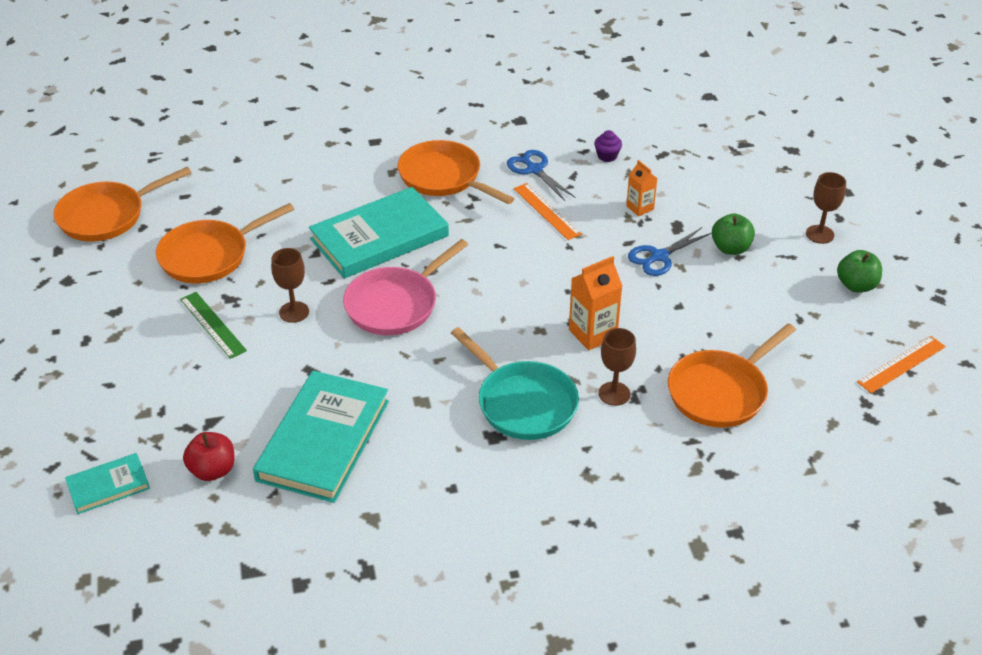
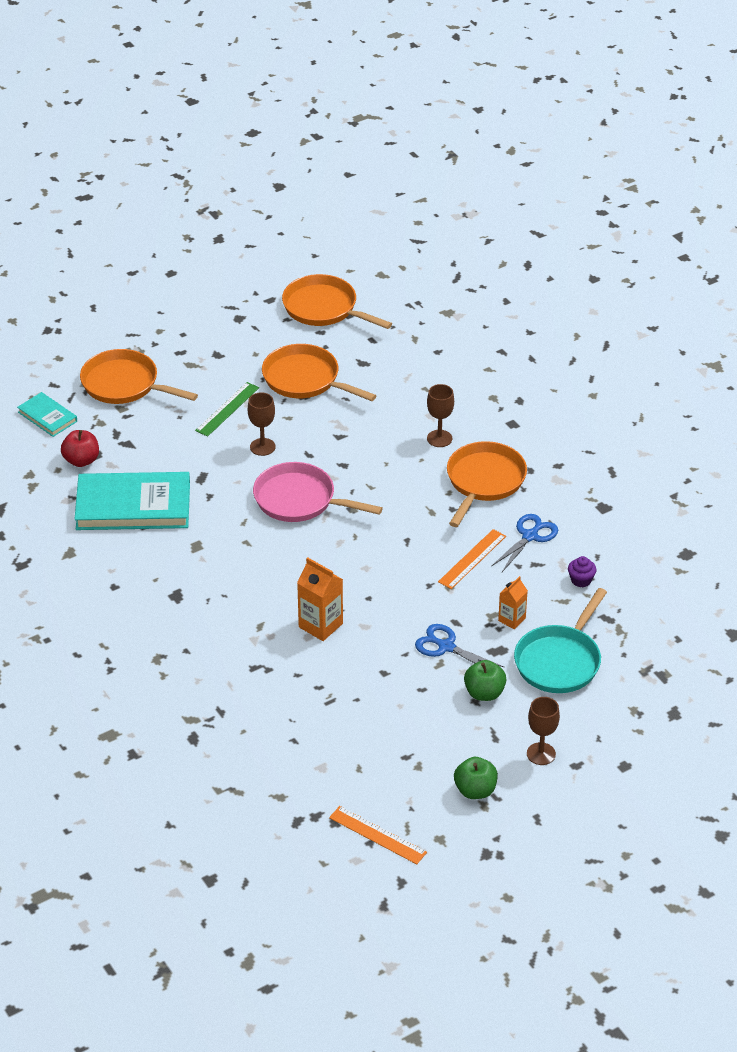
camera: 70 degrees right, 0 degrees up
turquoise book [309,187,449,279] -> none
turquoise pan [451,327,579,440] -> turquoise pan moved to [514,588,607,693]
brown goblet [599,328,636,406] -> brown goblet moved to [427,384,454,447]
orange pan [668,323,796,428] -> orange pan moved to [80,349,198,404]

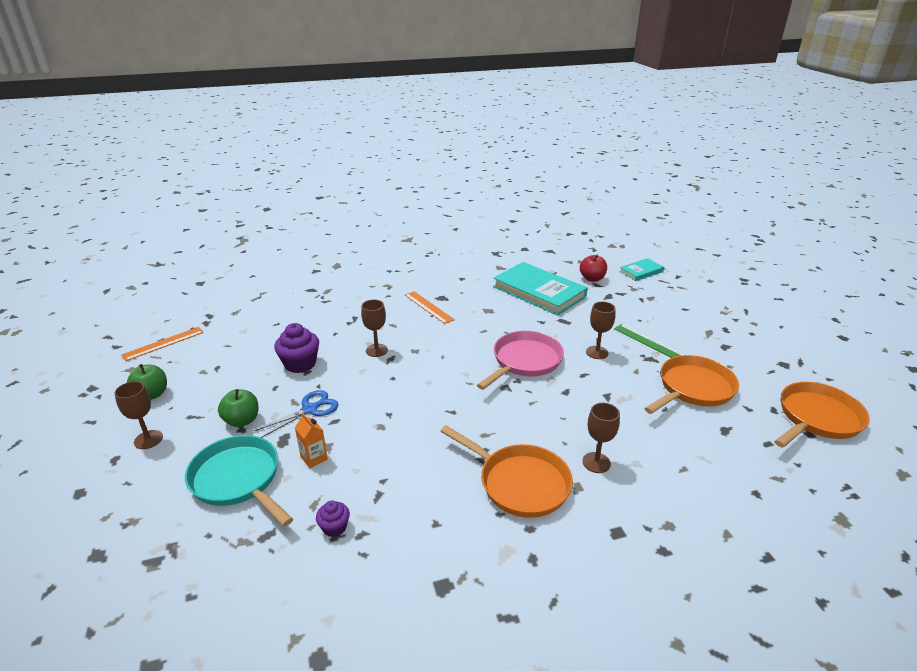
camera: 105 degrees right, 10 degrees down
turquoise book [75,472,190,530] -> turquoise book turned 60 degrees counterclockwise [493,262,588,316]
orange pan [80,349,198,404] -> none
orange carton [297,557,343,641] -> brown goblet [361,299,388,357]
orange ruler [438,529,506,589] -> orange ruler moved to [405,291,455,324]
blue scissors [492,514,558,572] -> none
none -> purple cupcake [274,323,319,373]

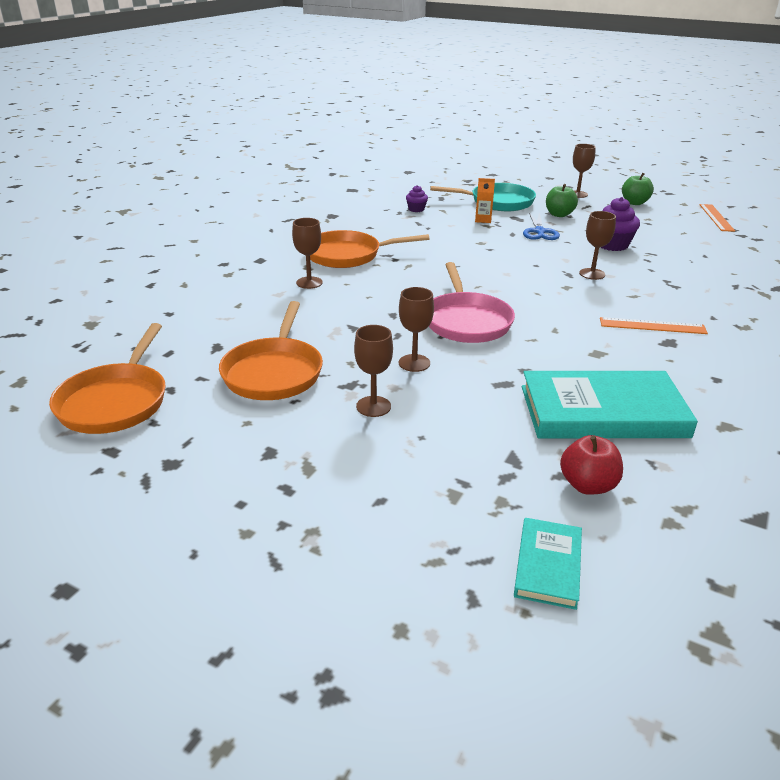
camera: 135 degrees right, 0 degrees up
green ruler [614,324,685,358] -> brown goblet [354,325,393,417]

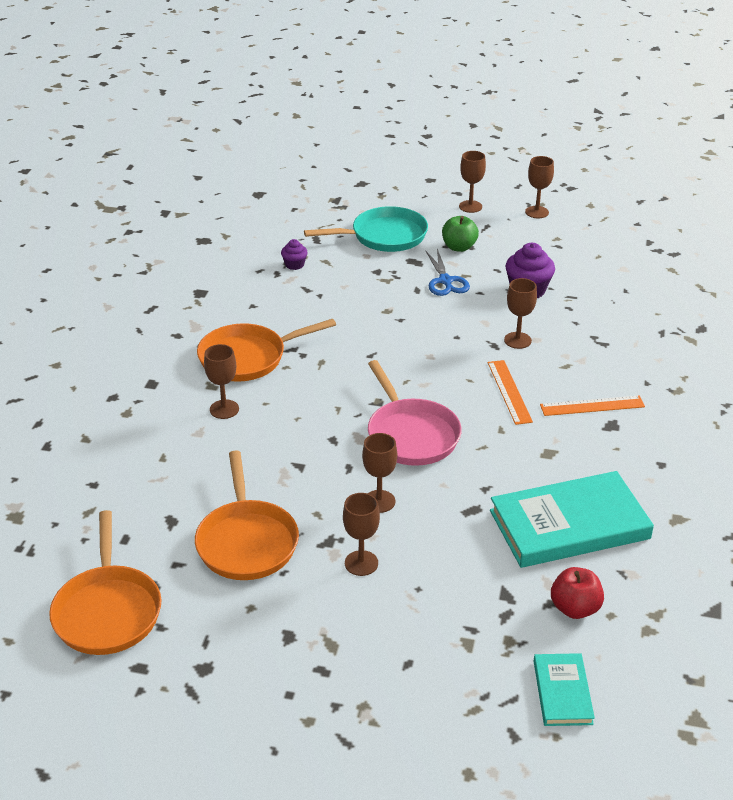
camera: 15 degrees left, 5 degrees up
orange carton [475,178,495,223] -> none
green apple [622,173,654,205] -> brown goblet [525,156,554,218]
orange ruler [700,204,735,232] -> orange ruler moved to [488,360,533,425]

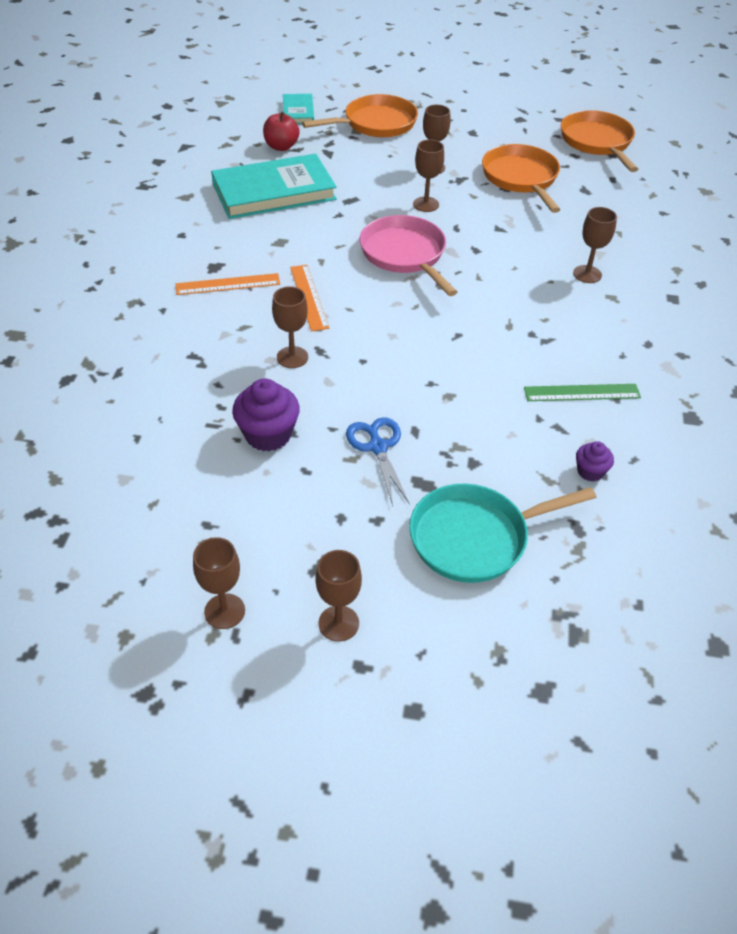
camera: 175 degrees right, 10 degrees up
orange pan [197,319,336,381] -> orange pan moved to [302,94,418,137]
green apple [442,216,479,252] -> none
none -> green ruler [524,384,641,401]

